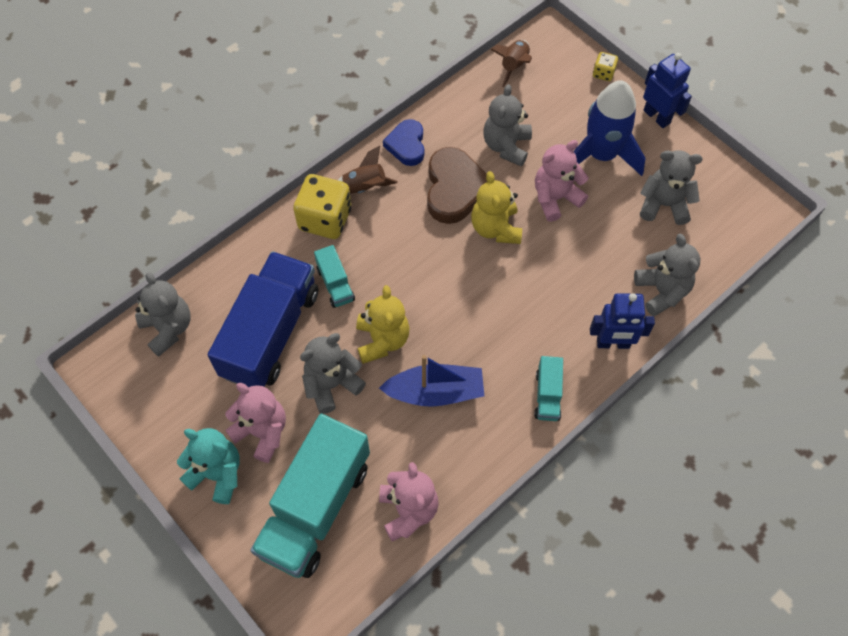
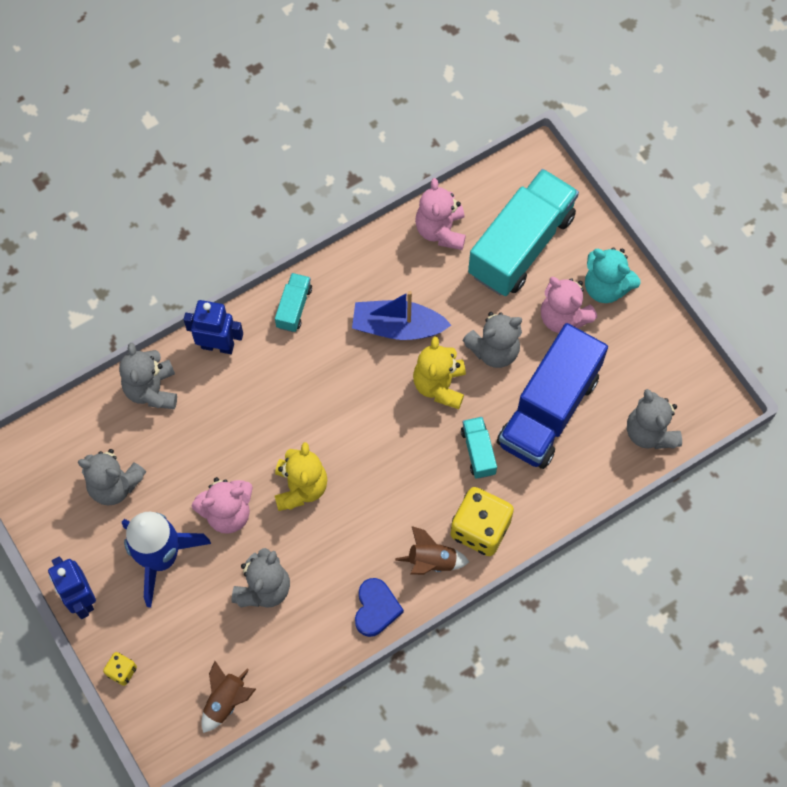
camera: 170 degrees left, 5 degrees up
brown heart [427,147,487,224] -> none

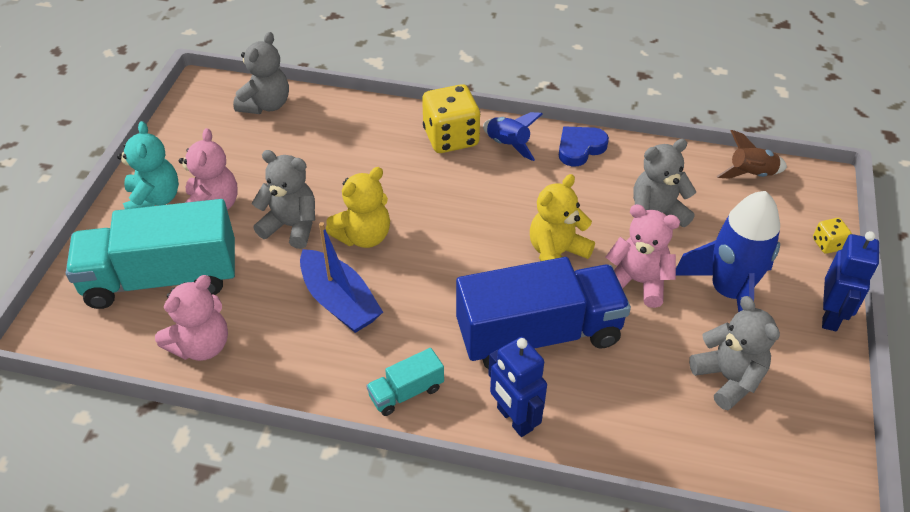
camera: 135 degrees left, 20 degrees down
grey teddy bear [119,343,177,409] -> none
brown rocket [395,526,469,575] -> blue rocket [483,112,542,161]
turquoise truck [461,417,497,479] -> none
blue truck [497,323,608,469] -> blue truck moved to [456,257,631,369]

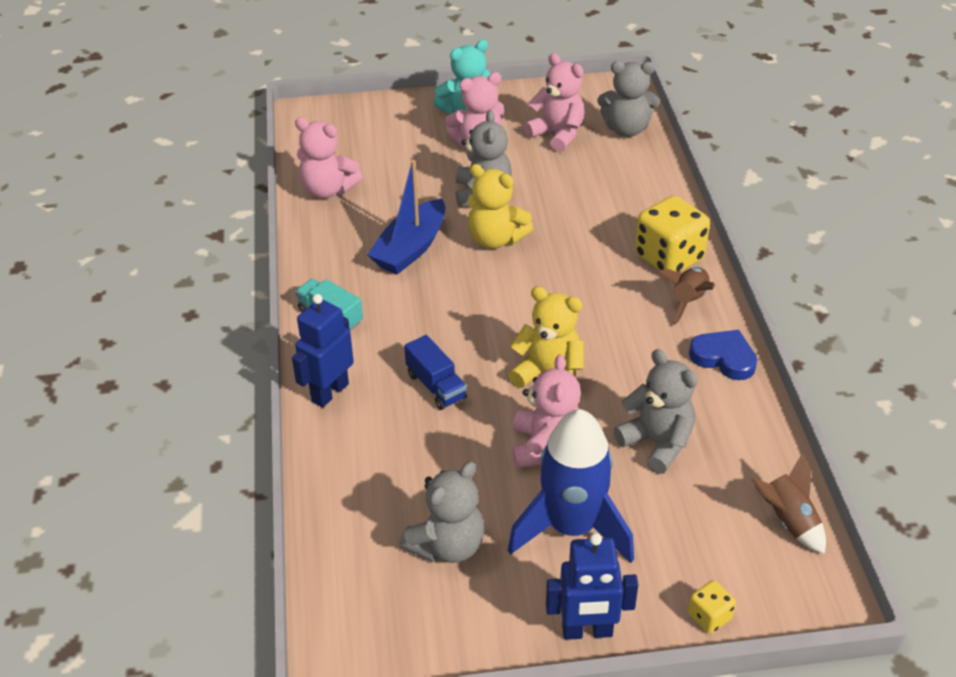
camera: 70 degrees right, 5 degrees down
turquoise truck [66,199,235,309] -> none
blue truck [456,257,631,369] -> blue truck [404,335,467,410], size x0.44
blue rocket [483,112,542,161] -> brown rocket [658,267,715,325]
none -> pink teddy bear [524,53,585,152]

